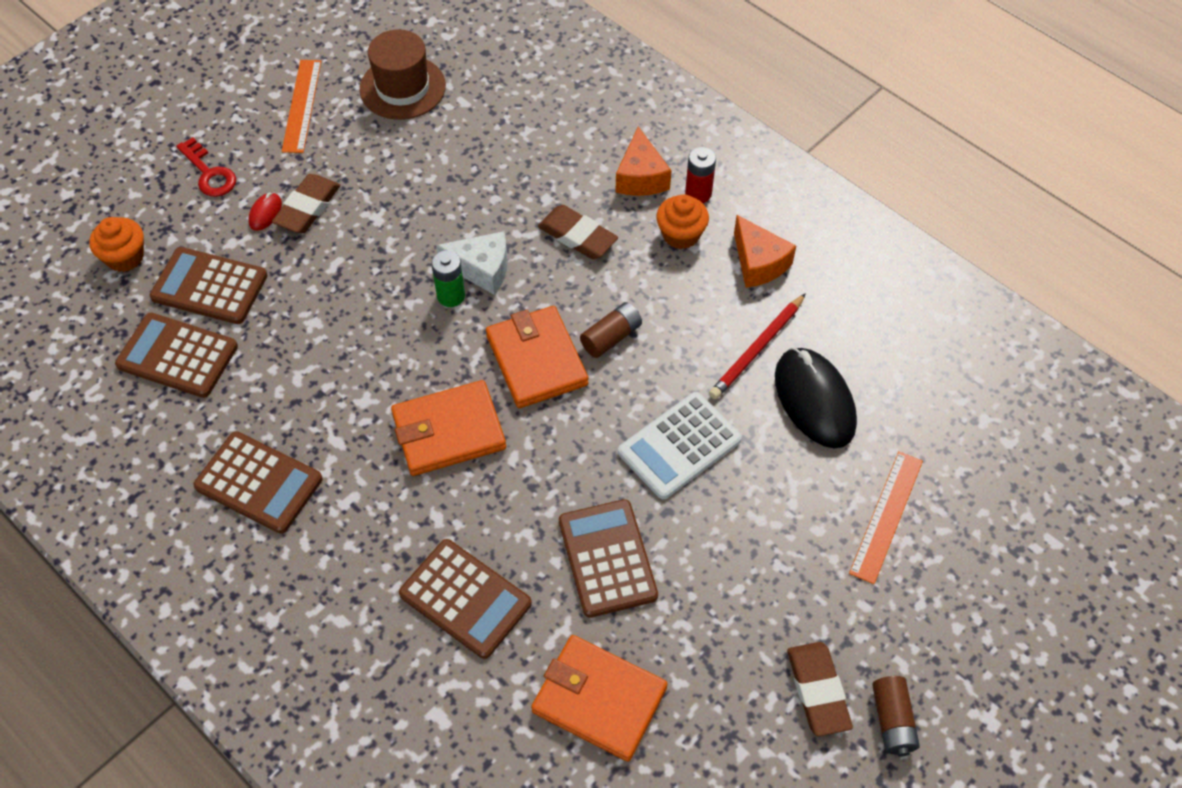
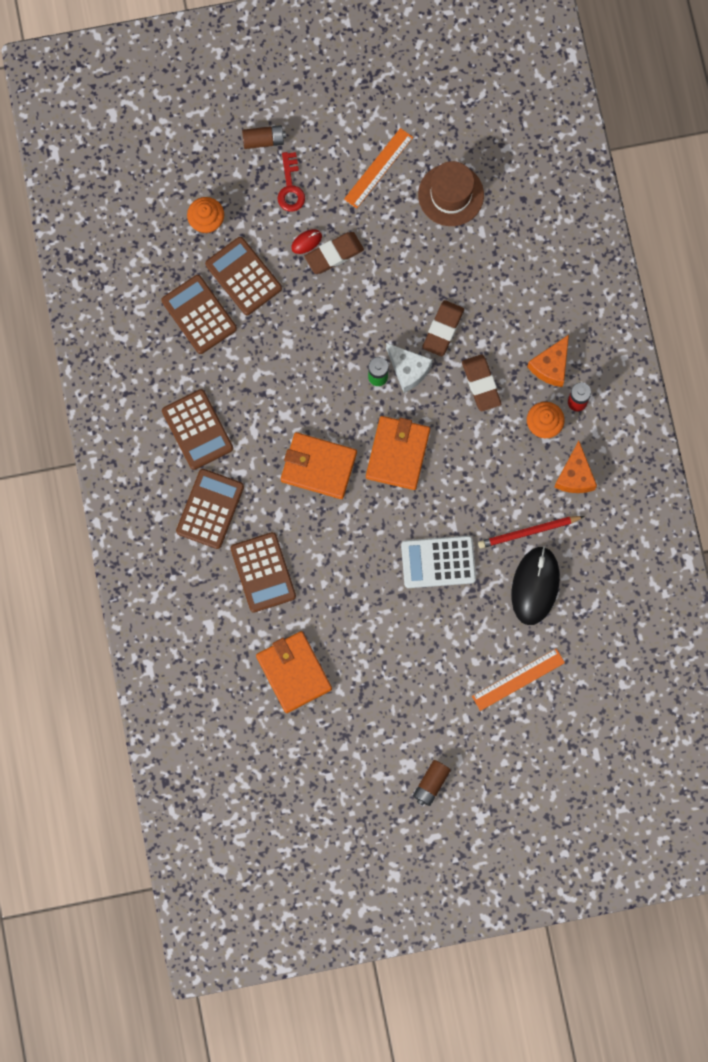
camera: 35 degrees right, 20 degrees up
brown calculator [559,499,658,618] -> brown calculator moved to [176,469,244,549]
brown battery [580,302,642,358] -> brown battery moved to [242,125,286,149]
brown eraser [787,642,853,736] -> brown eraser moved to [422,300,464,356]

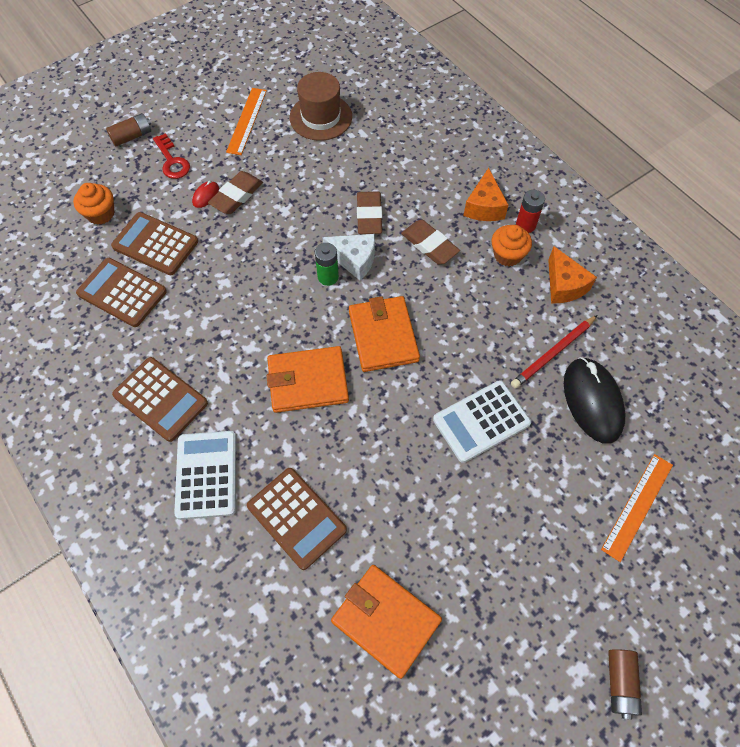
camera: 25 degrees left, 15 degrees down
brown calculator [176,469,244,549] -> white calculator [174,431,236,520]

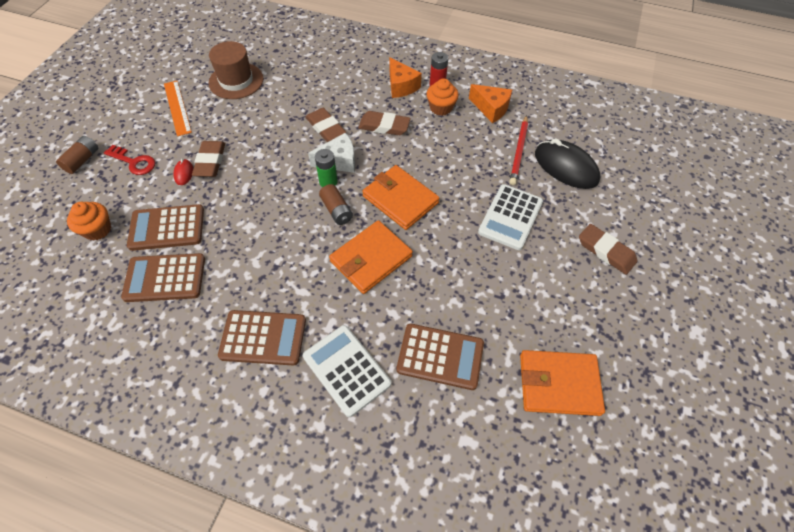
camera: 35 degrees left, 5 degrees down
orange ruler [601,454,673,562] -> none
brown battery [608,649,642,719] -> brown battery moved to [319,184,353,225]
none -> brown eraser [579,224,637,275]

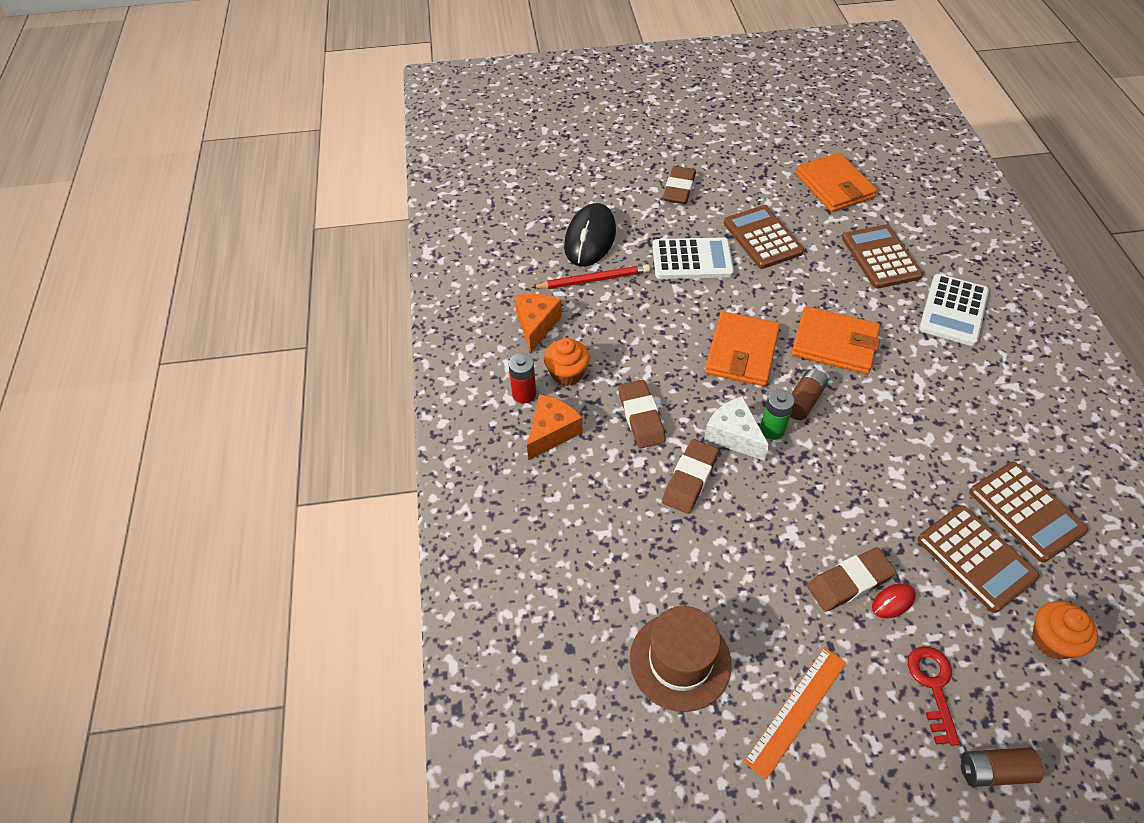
camera: 115 degrees left, 5 degrees down
brown calculator [218,310,306,366] -> brown calculator moved to [724,205,804,269]

